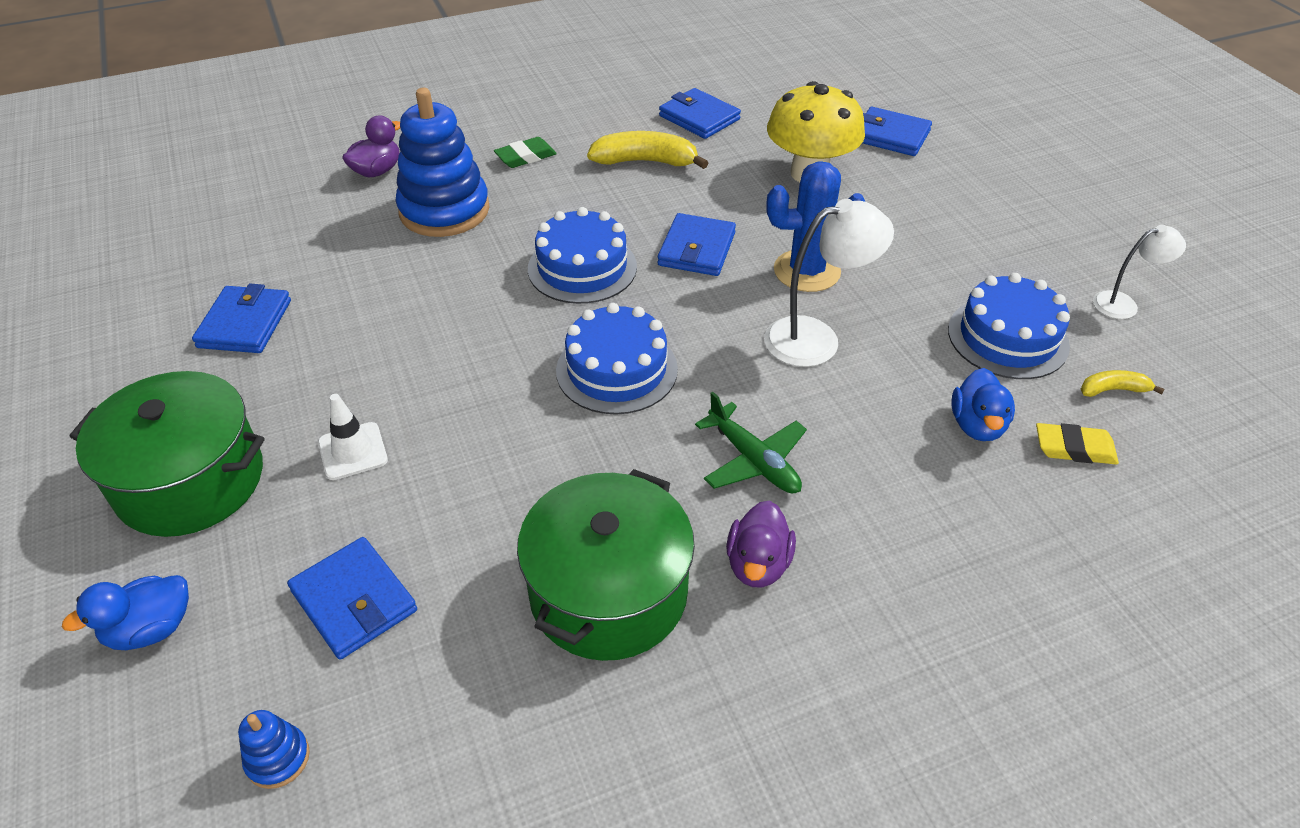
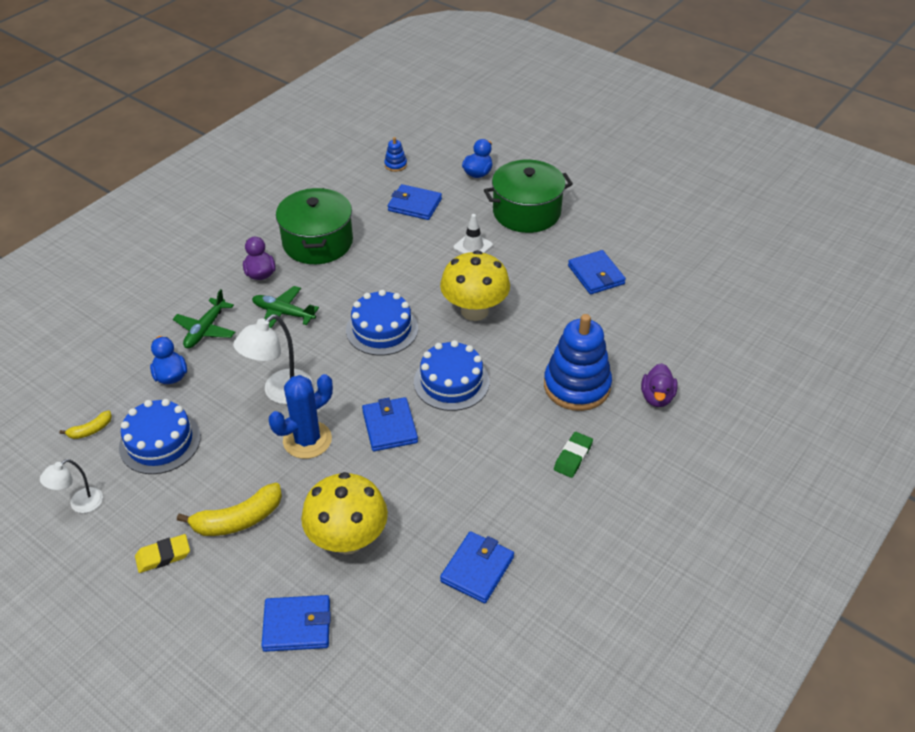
camera: 150 degrees right, 0 degrees up
yellow banana [587,131,708,169] -> yellow banana moved to [177,483,282,536]
blue wallet [659,88,741,139] -> blue wallet turned 75 degrees counterclockwise [440,531,514,603]
yellow eraser [1036,423,1119,465] -> yellow eraser moved to [135,534,190,573]
none -> green plane [173,289,235,349]
none -> yellow mushroom [440,250,510,321]

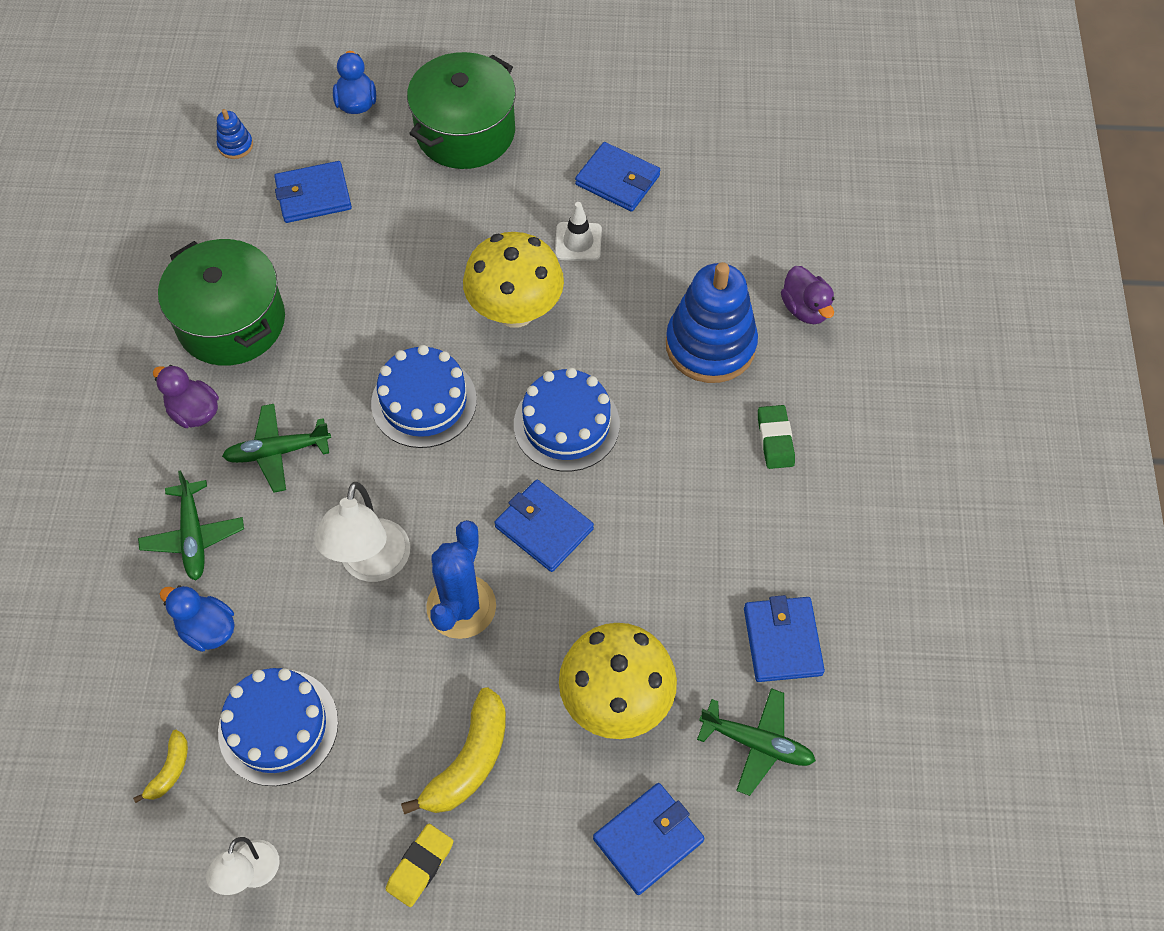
camera: 35 degrees left, 15 degrees up
white traffic cone [453,214,493,254] -> white traffic cone moved to [555,202,602,261]
none -> green plane [697,688,816,796]

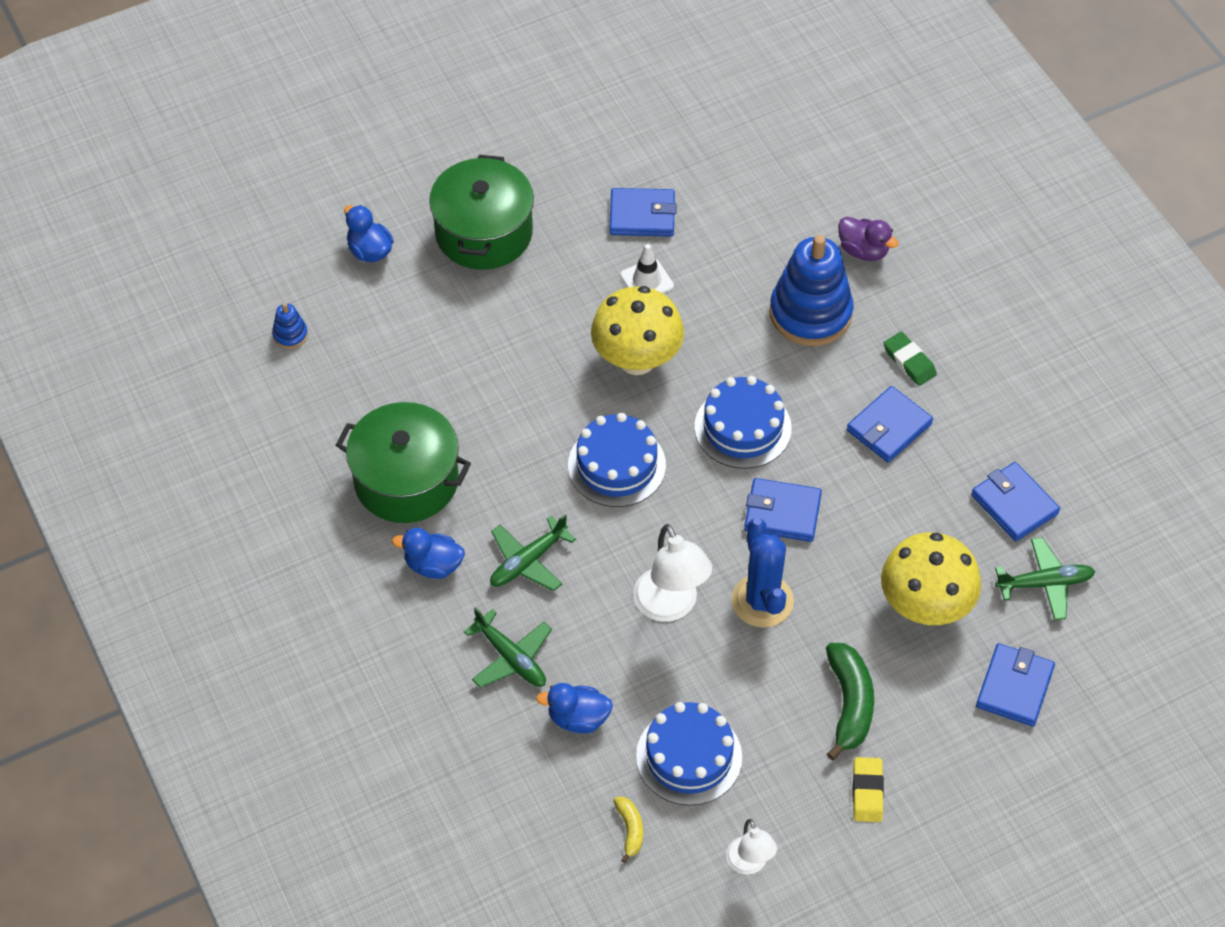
camera: 30 degrees left, 5 degrees down
purple duck [153,365,219,428] -> blue duck [392,528,465,579]
blue wallet [274,161,352,223] -> blue wallet moved to [847,386,933,463]
yellow banana [401,687,506,815] -> green banana [826,643,874,760]

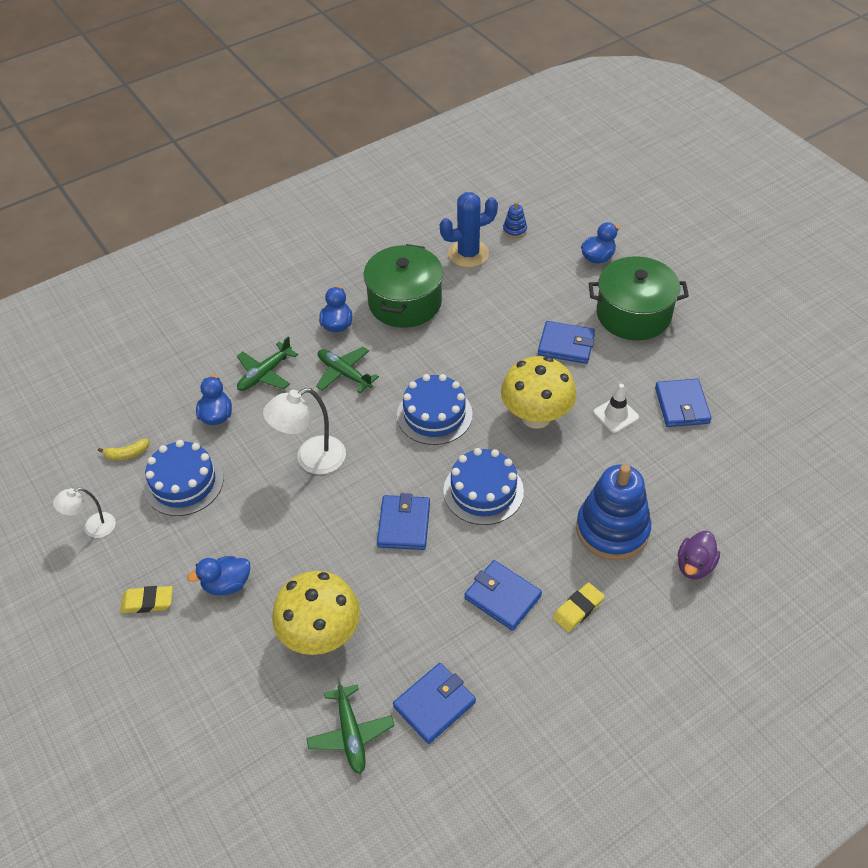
camera: 85 degrees right, 5 degrees down
blue cactus [731,518,794,628] -> blue cactus moved to [440,192,498,267]
green banana [826,643,874,760] -> blue duck [187,556,250,595]
green eraser [883,332,937,386] -> yellow eraser [553,582,605,632]
blue wallet [976,643,1055,727] -> blue wallet moved to [538,321,595,364]

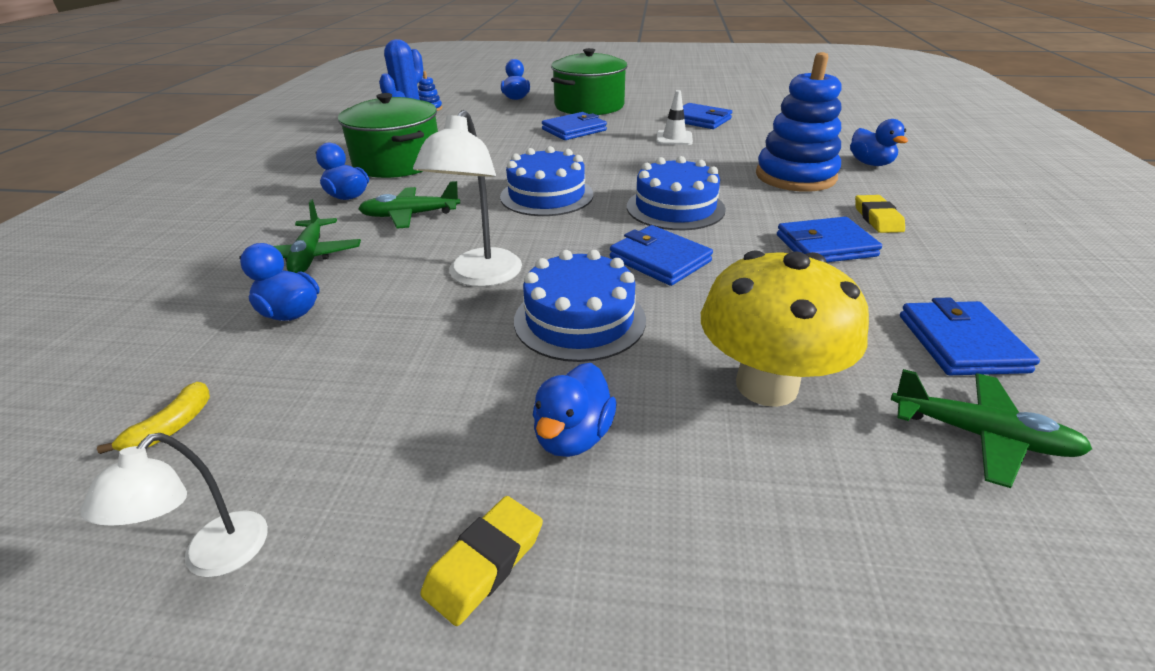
camera: 50 degrees left, 15 degrees down
blue cake [144,440,224,516] -> blue cake moved to [514,250,646,362]
yellow mushroom [501,356,576,429] -> none
purple duck [678,531,720,579] -> blue duck [850,119,908,166]

